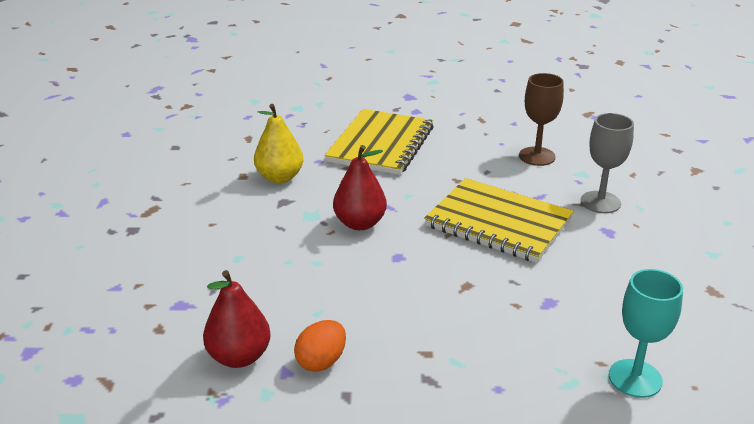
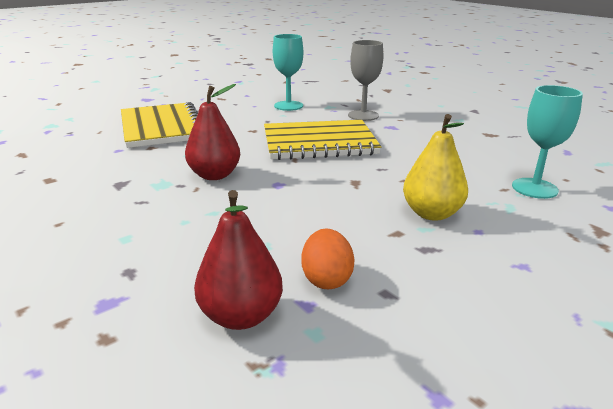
camera: 40 degrees left, 5 degrees down
yellow pear [254,104,303,183] -> yellow pear moved to [403,114,468,221]
brown goblet [519,73,564,166] -> turquoise goblet [273,34,303,111]

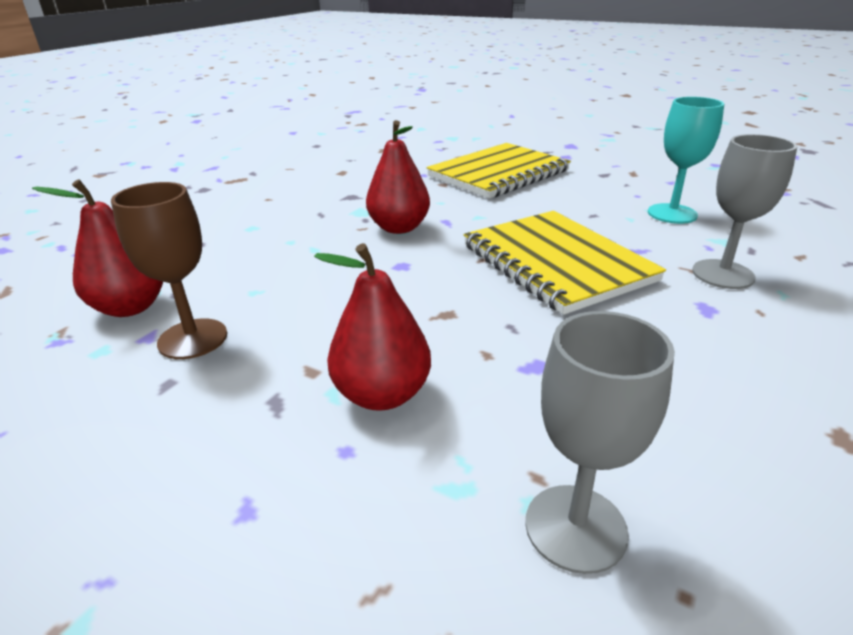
camera: 70 degrees right, 5 degrees up
orange egg [301,229,355,289] -> brown goblet [111,182,227,359]
yellow pear [403,114,468,221] -> red pear [314,243,431,411]
turquoise goblet [512,85,583,199] -> grey goblet [525,311,675,574]

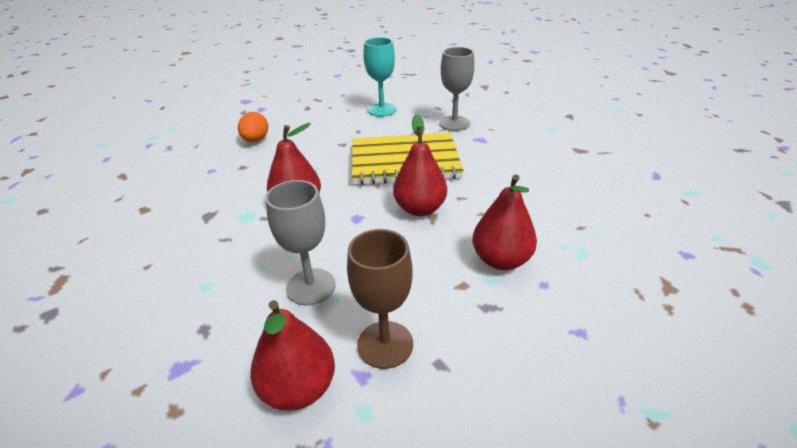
camera: 65 degrees left, 5 degrees up
yellow notebook [427,143,571,198] -> orange egg [238,112,268,142]
grey goblet [525,311,675,574] -> grey goblet moved to [265,180,336,306]
none -> red pear [393,114,447,216]

